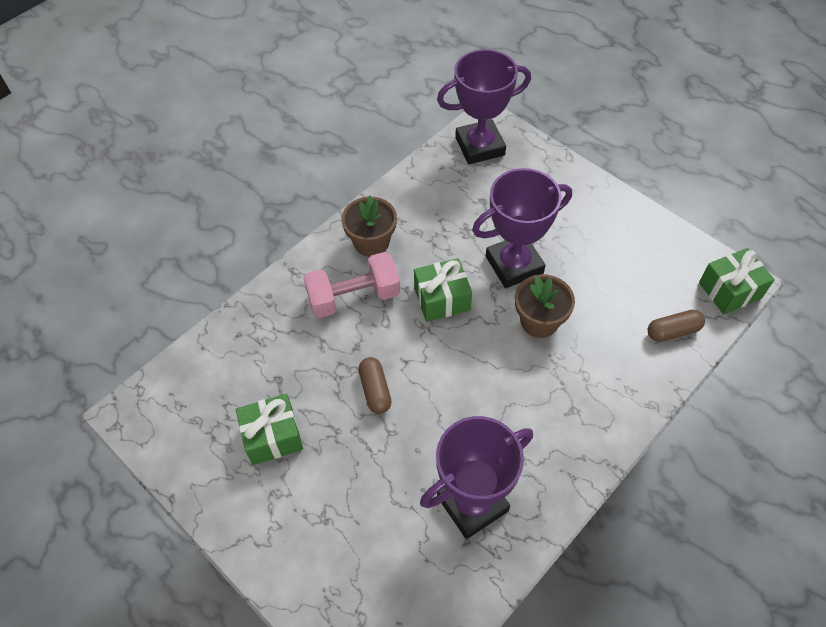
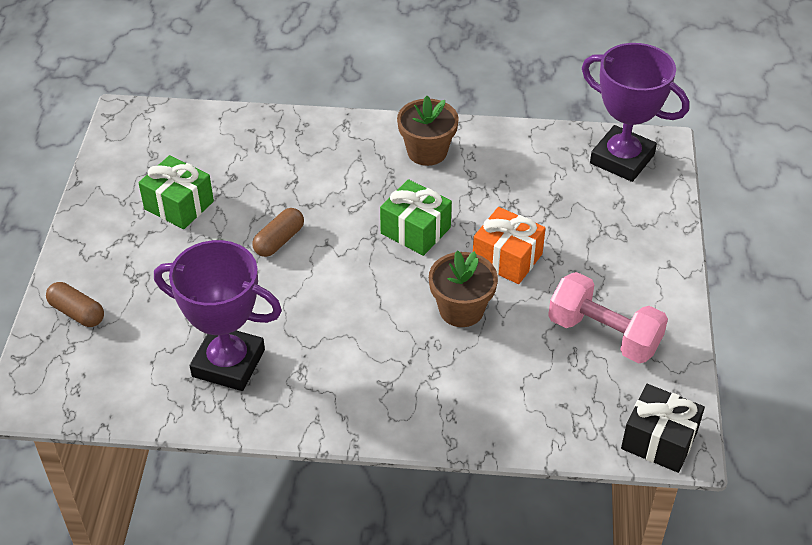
camera: 50 degrees right, 10 degrees down
pink dumbbell [303,252,400,318] -> pink dumbbell moved to [548,272,668,363]
purple trophy [472,168,572,288] -> orange gift [473,207,546,284]
brown capsule [648,310,705,342] -> brown capsule moved to [46,282,104,327]
green gift [699,248,775,314] -> black gift [621,384,705,473]

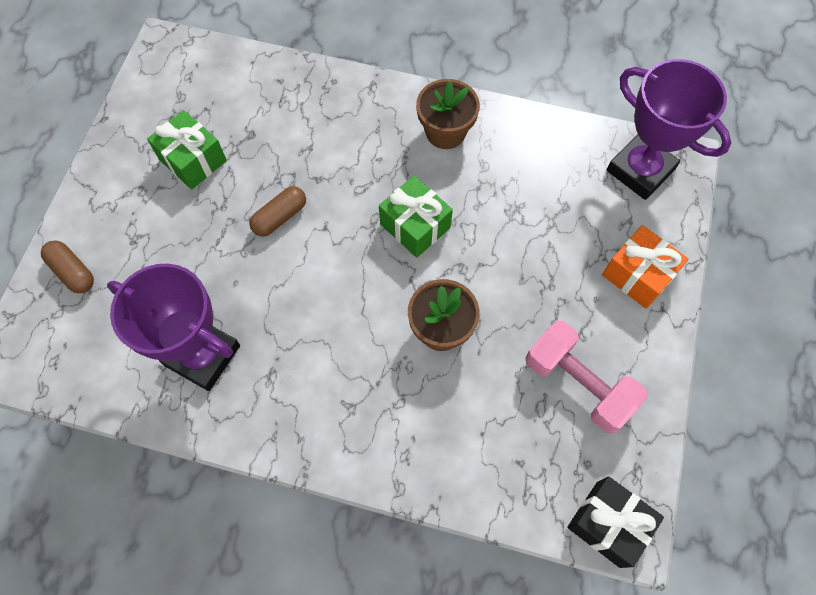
camera: 10 degrees right, 20 degrees up
orange gift [473,207,546,284] -> orange gift moved to [602,225,689,309]

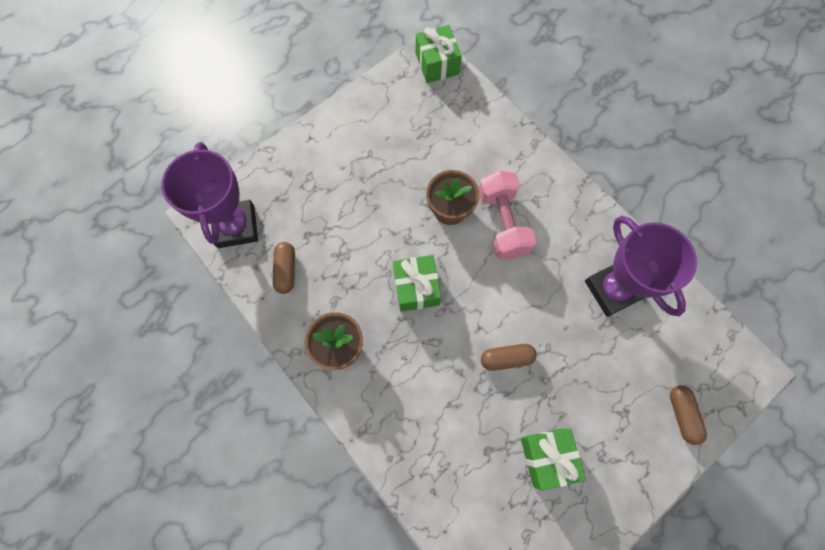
camera: 145 degrees left, 5 degrees up
pink dumbbell [525,321,648,434] -> pink dumbbell moved to [479,171,536,259]
black gift [567,476,664,568] -> green gift [416,25,462,83]
orange gift [602,225,689,309] -> none
none -> brown capsule [273,242,295,294]

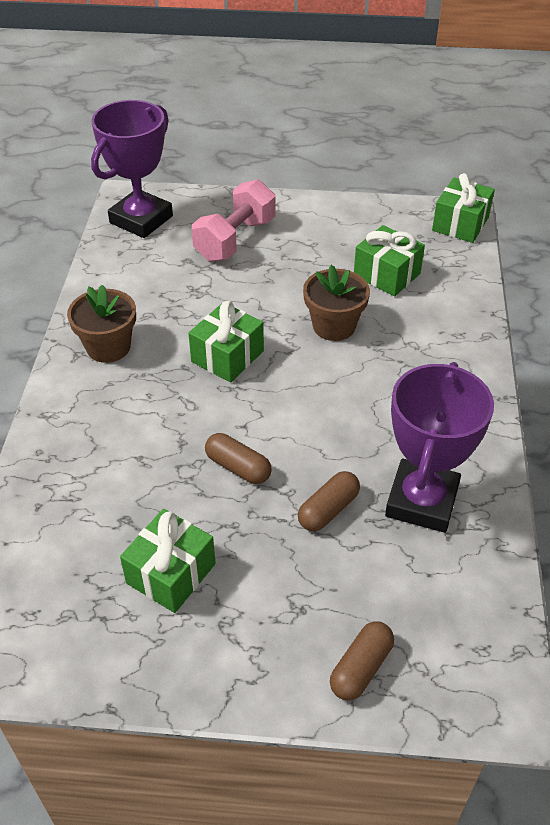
camera: 45 degrees right, 25 degrees down
brown capsule [273,242,295,294] -> brown capsule moved to [298,471,360,531]
pink dumbbell [479,171,536,259] -> pink dumbbell moved to [192,179,275,262]
none -> green gift [354,225,425,296]

